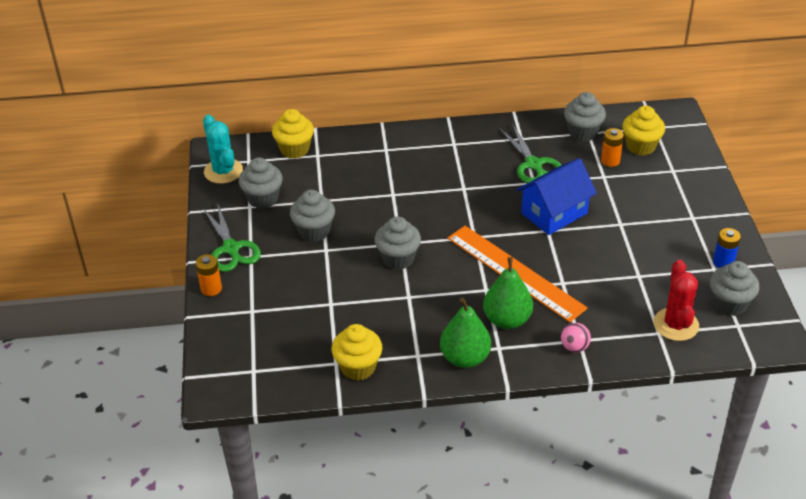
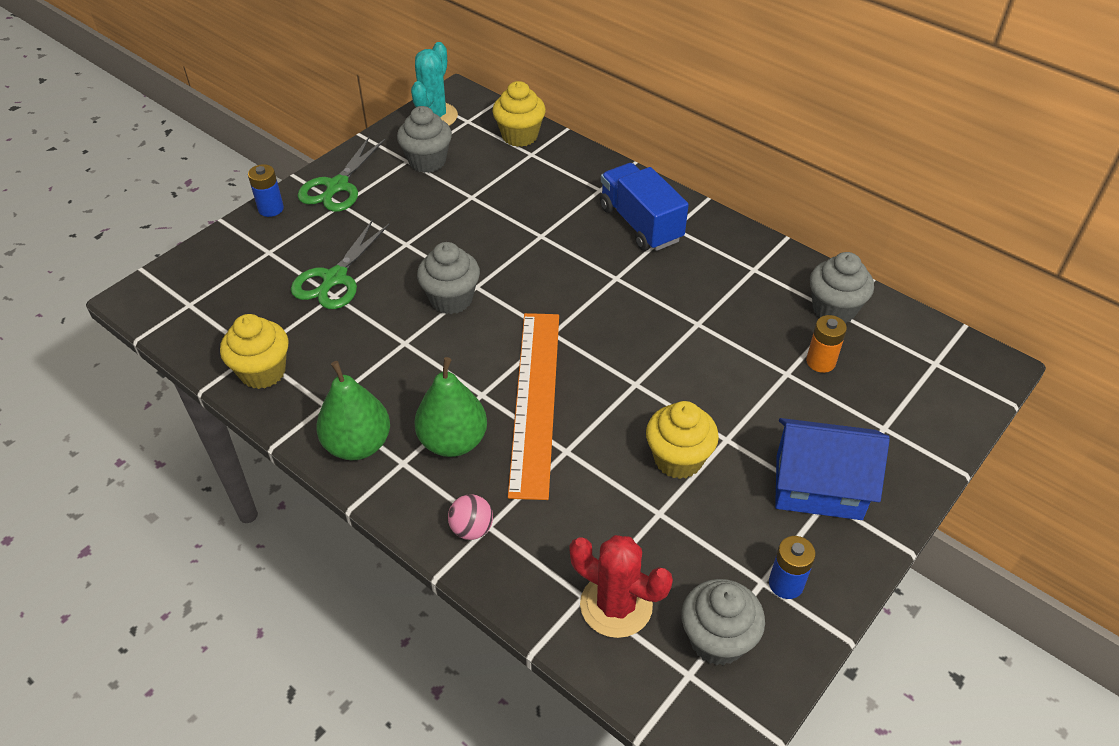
camera: 45 degrees right, 5 degrees up
orange battery [196,254,222,296] -> blue battery [248,164,284,217]
grey cupcake [290,190,335,242] -> none
green scissors [500,124,561,183] -> green scissors moved to [291,219,390,309]
blue house [517,158,597,235] -> blue house moved to [775,418,890,520]
yellow cupcake [622,106,665,156] -> yellow cupcake moved to [646,401,719,479]
red cactus [654,260,699,341] -> red cactus turned 75 degrees clockwise [570,535,673,638]
none -> blue truck [600,163,689,251]

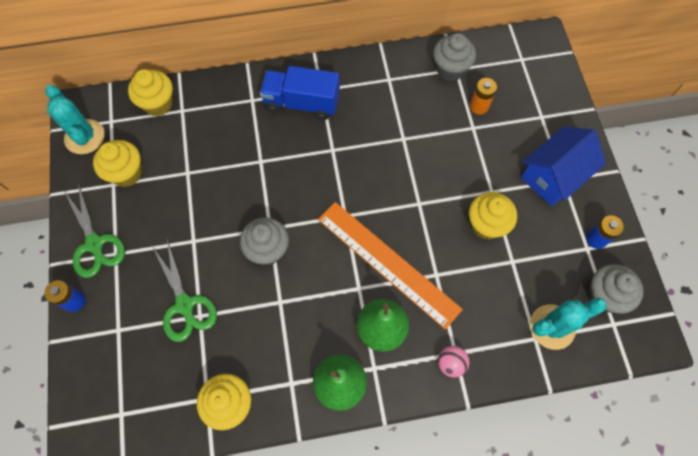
camera: 50 degrees left, 20 degrees up
grey cupcake [397,106,452,173] -> yellow cupcake [93,140,142,187]
red cactus [570,535,673,638] -> turquoise cactus [530,298,607,350]

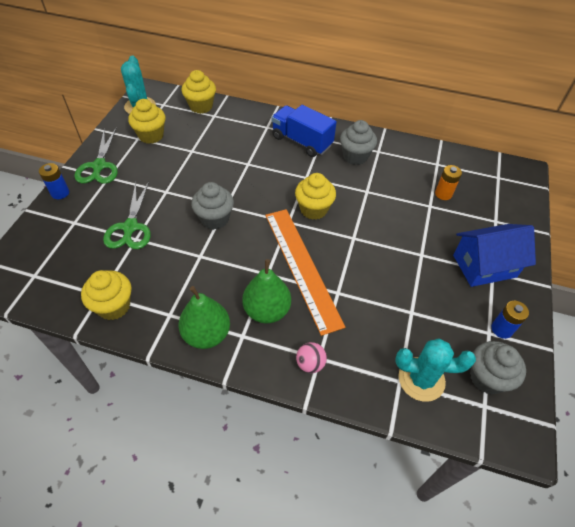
camera: 25 degrees right, 15 degrees down
grey cupcake [433,33,476,81] -> grey cupcake moved to [340,120,377,165]
yellow cupcake [469,192,517,240] -> yellow cupcake moved to [295,173,336,220]

